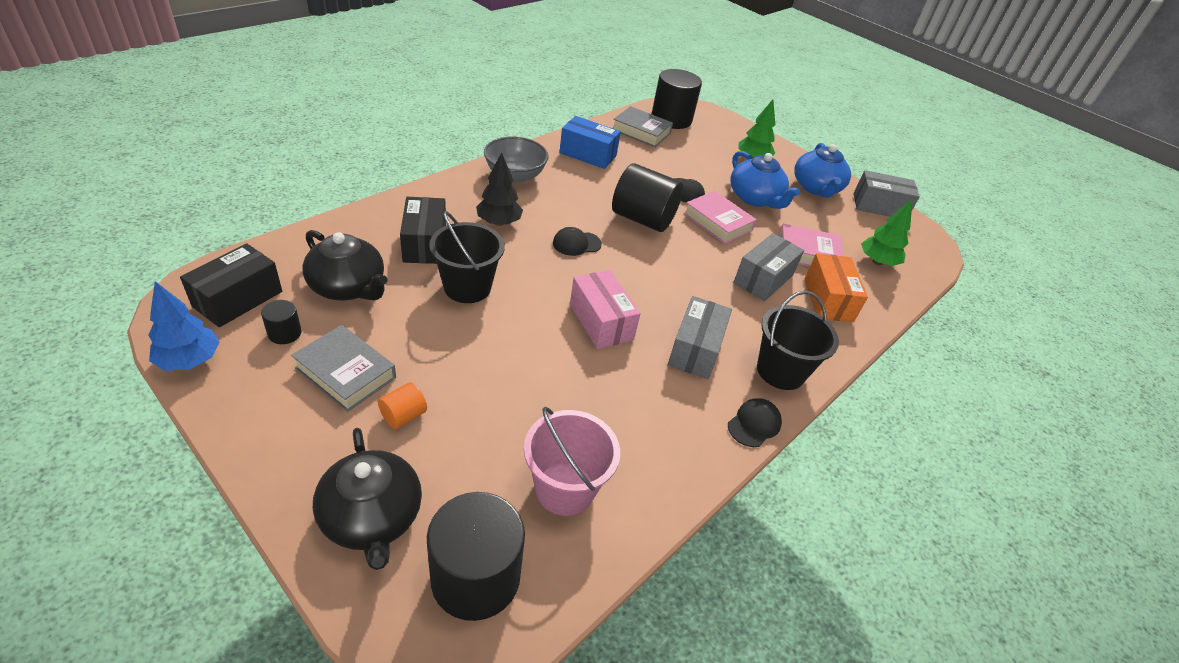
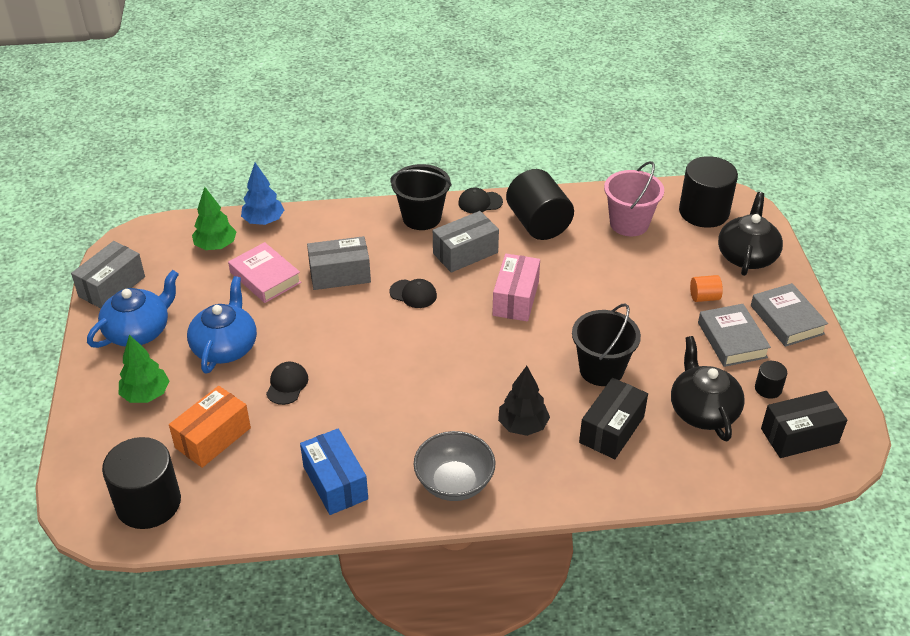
camera: 135 degrees left, 0 degrees up
blue tree [148,281,220,371] -> blue tree moved to [241,163,284,225]
black cap [553,227,602,256] -> black cap moved to [389,279,437,308]
black cylinder [612,163,683,232] -> black cylinder moved to [506,169,574,240]
grey book [613,106,673,147] -> grey book moved to [751,283,828,347]
pink book [683,191,757,244] -> none
orange box [805,253,868,322] -> orange box moved to [169,386,251,468]
grey box [853,170,920,217] -> grey box turned 75 degrees clockwise [71,241,145,308]

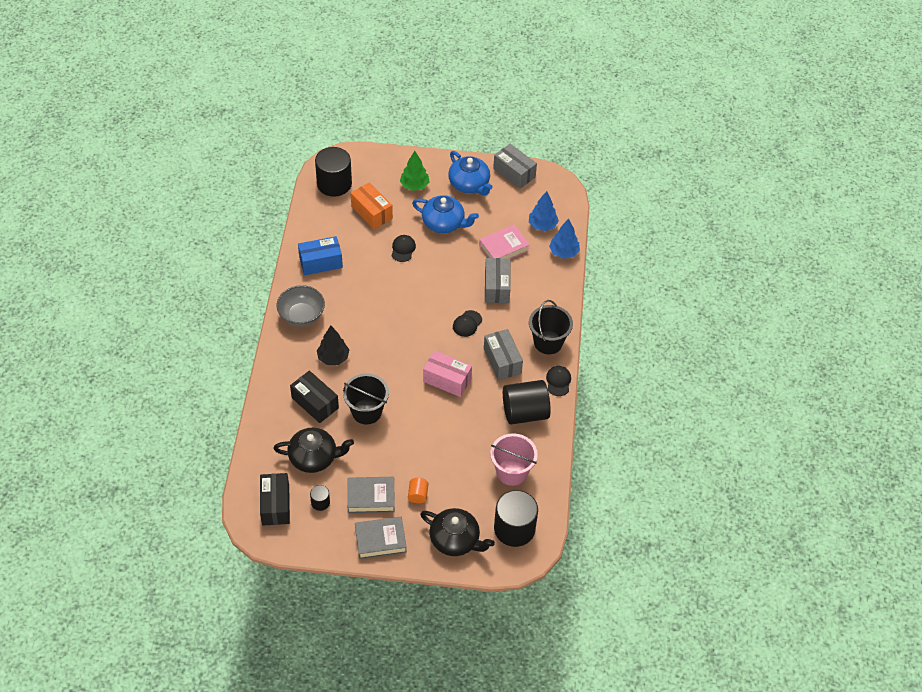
camera: 100 degrees right, 10 degrees up
green tree [192,187,237,250] -> blue tree [529,191,559,231]
black cap [266,362,308,405] -> black cap turned 105 degrees counterclockwise [391,235,416,262]

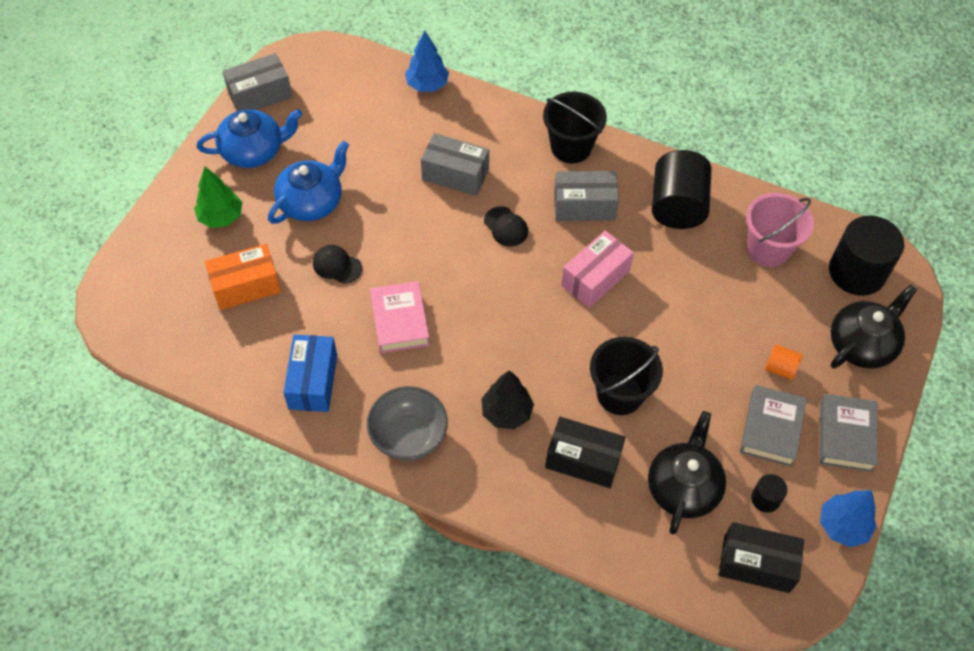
camera: 70 degrees left, 5 degrees up
black box [290,371,339,423] -> black box turned 45 degrees clockwise [545,417,626,488]
black cylinder [315,147,352,197] -> none
pink book [479,224,530,259] -> pink book moved to [370,281,430,353]
blue tree [529,191,559,231] -> blue tree moved to [820,490,876,547]
black cap [546,366,571,396] -> none

